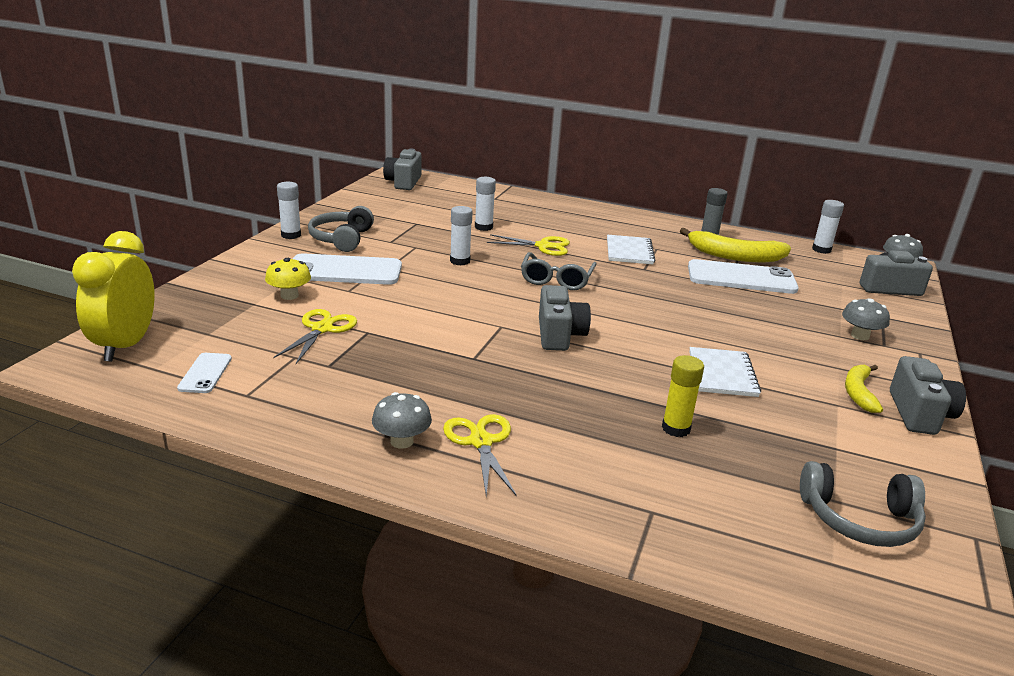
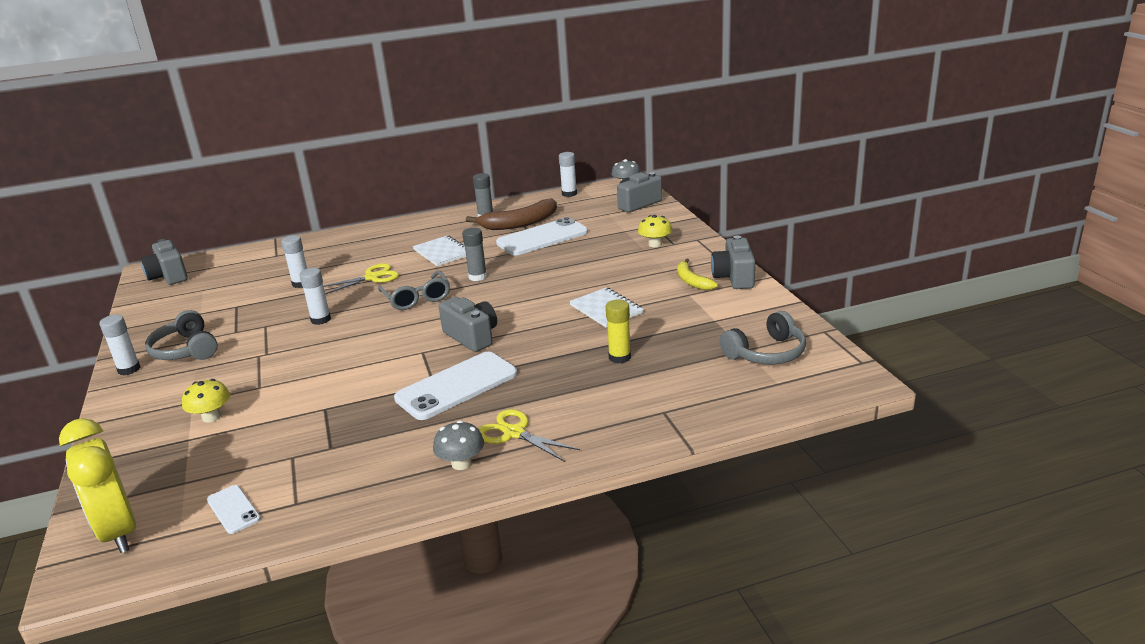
camera: 35 degrees left, 0 degrees up
yellow scissors [273,309,357,364] -> none
white phone [293,253,402,285] -> white phone moved to [394,352,517,420]
yellow banana [680,228,791,262] -> brown banana [466,198,557,230]
grey mushroom [842,298,890,340] -> yellow mushroom [638,215,672,247]
grey camera [890,356,966,435] -> grey camera turned 150 degrees counterclockwise [711,235,755,289]
none -> grey glue stick [462,228,487,281]

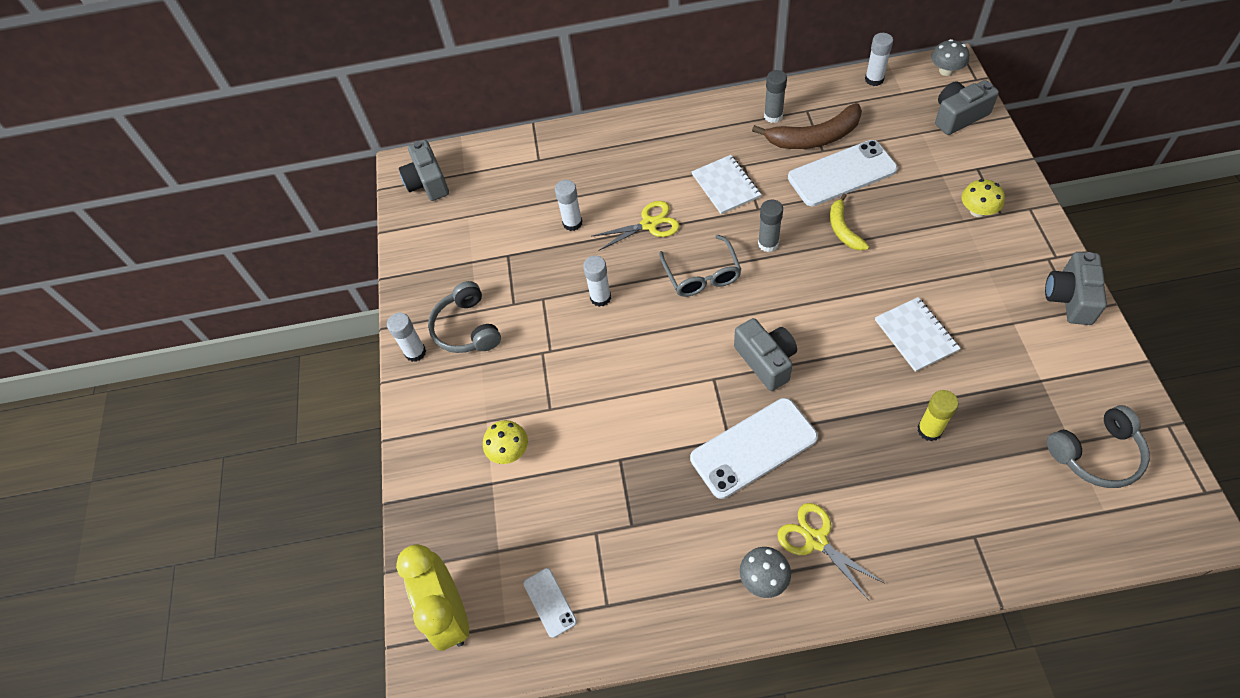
camera: 15 degrees right, 30 degrees up
yellow banana [677,258,718,290] -> yellow banana moved to [830,194,869,251]

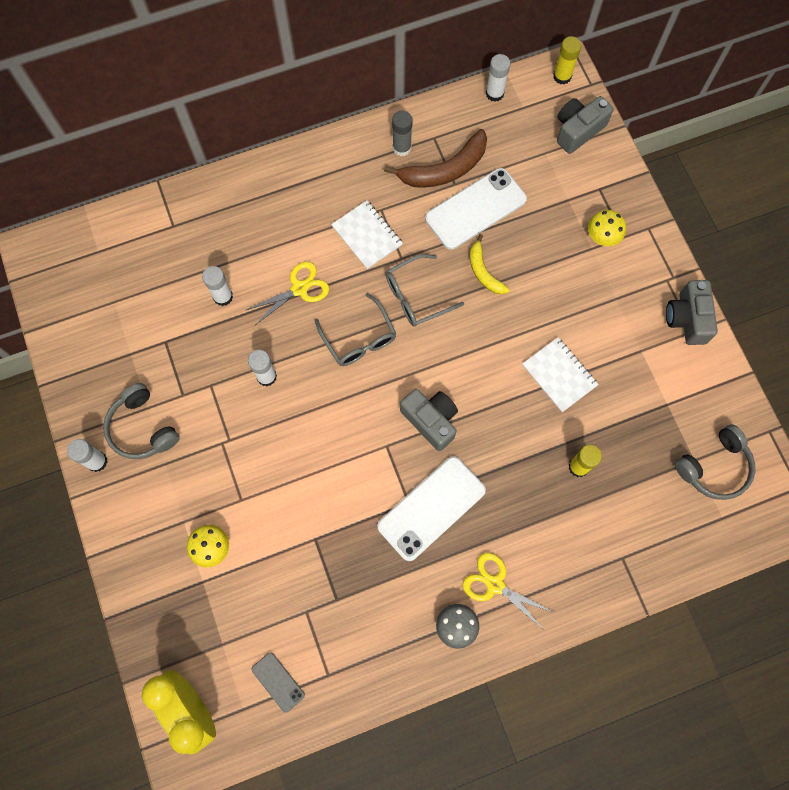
camera: 20 degrees left, 15 degrees up
grey camera [399,140,449,201] -> none
white phone [524,568,577,638] -> grey phone [252,652,305,713]
grey glue stick [758,200,783,252] -> grey glasses [386,254,464,327]
grey mushroom [931,39,969,76] -> yellow glue stick [553,36,582,84]

